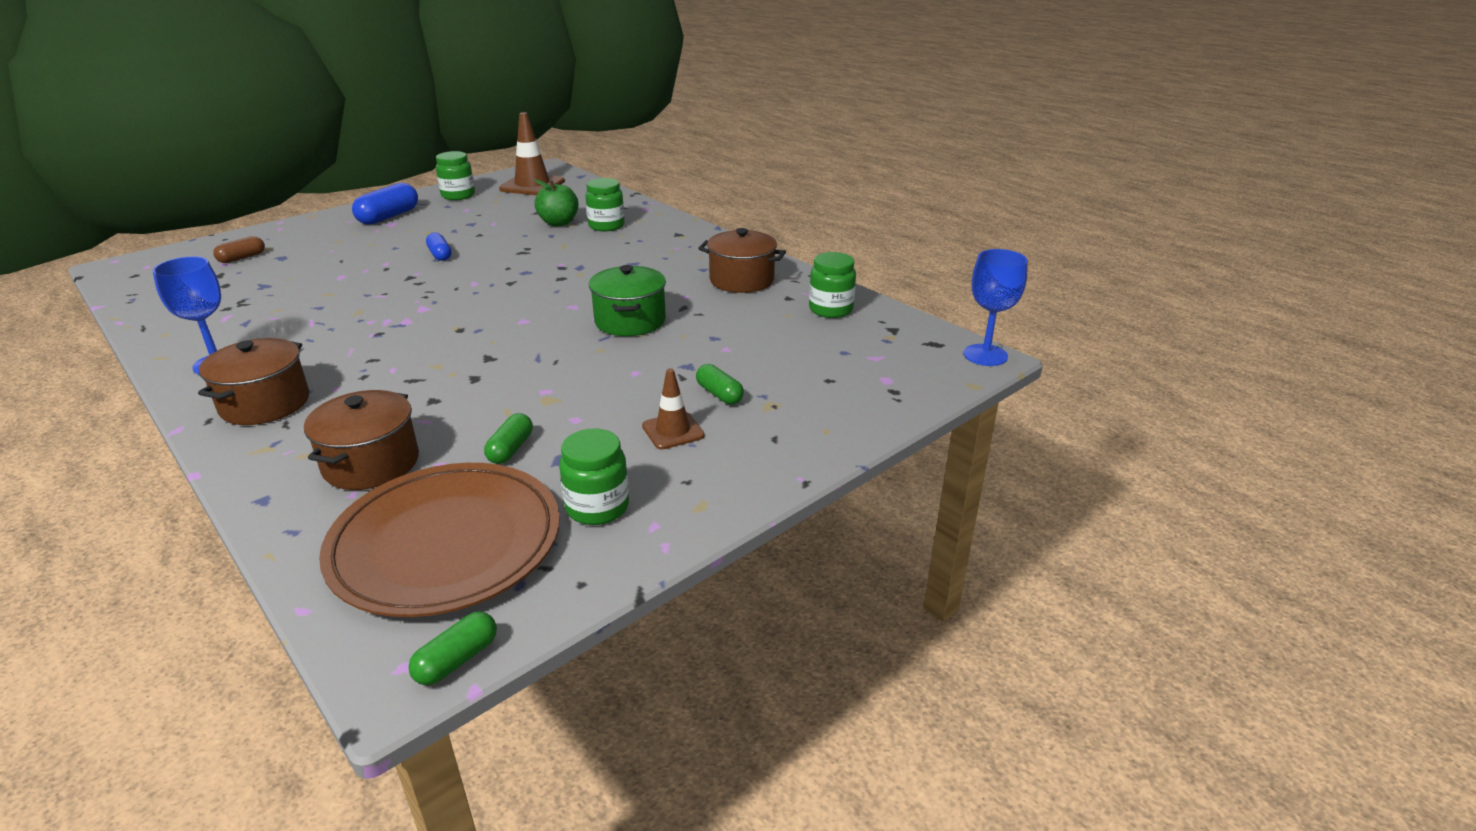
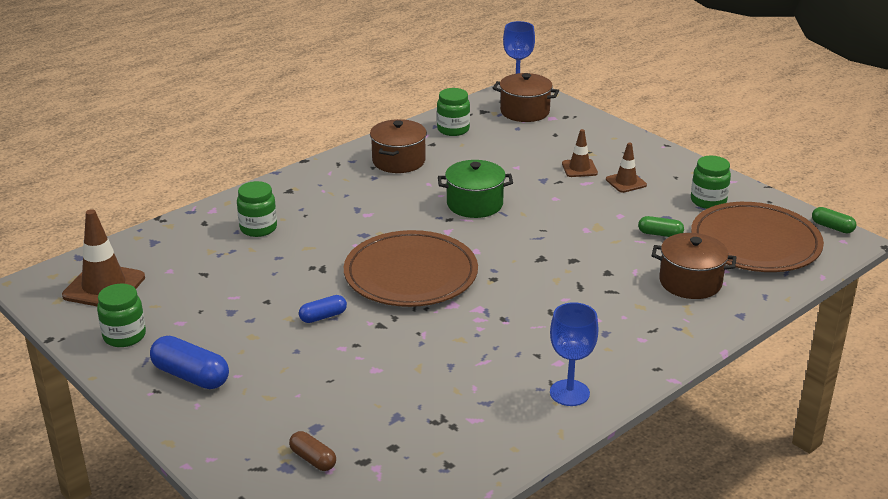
camera: 90 degrees left, 0 degrees up
brown pot [198,338,309,425] -> brown pot moved to [493,73,559,122]
green apple [534,179,579,227] -> none
green capsule [696,364,744,405] -> brown traffic cone [562,129,598,177]
none -> brown plate [344,230,478,307]

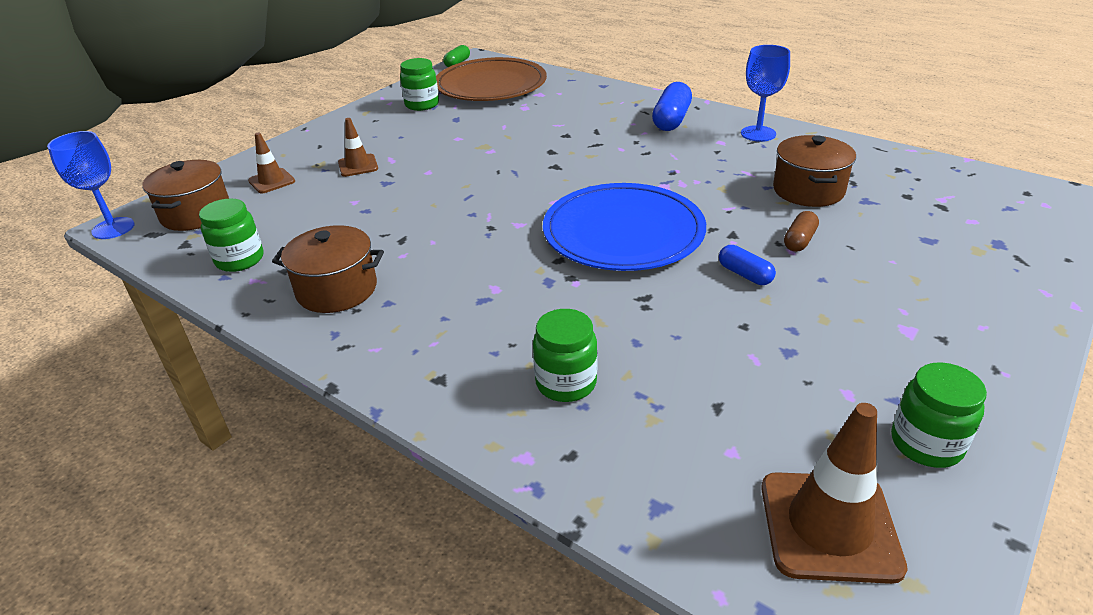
camera: 100 degrees left, 5 degrees up
blue capsule [150,336,229,389] -> blue capsule moved to [652,82,692,131]
brown capsule [289,431,336,471] -> brown capsule moved to [784,211,819,252]
brown plate [344,230,478,307] -> blue plate [543,183,706,271]
green pot [438,160,513,218] -> none
brown traffic cone [606,143,647,193] -> brown traffic cone moved to [248,132,295,193]
green capsule [638,216,684,237] -> none
brown pot [652,233,737,299] -> brown pot moved to [773,135,856,207]

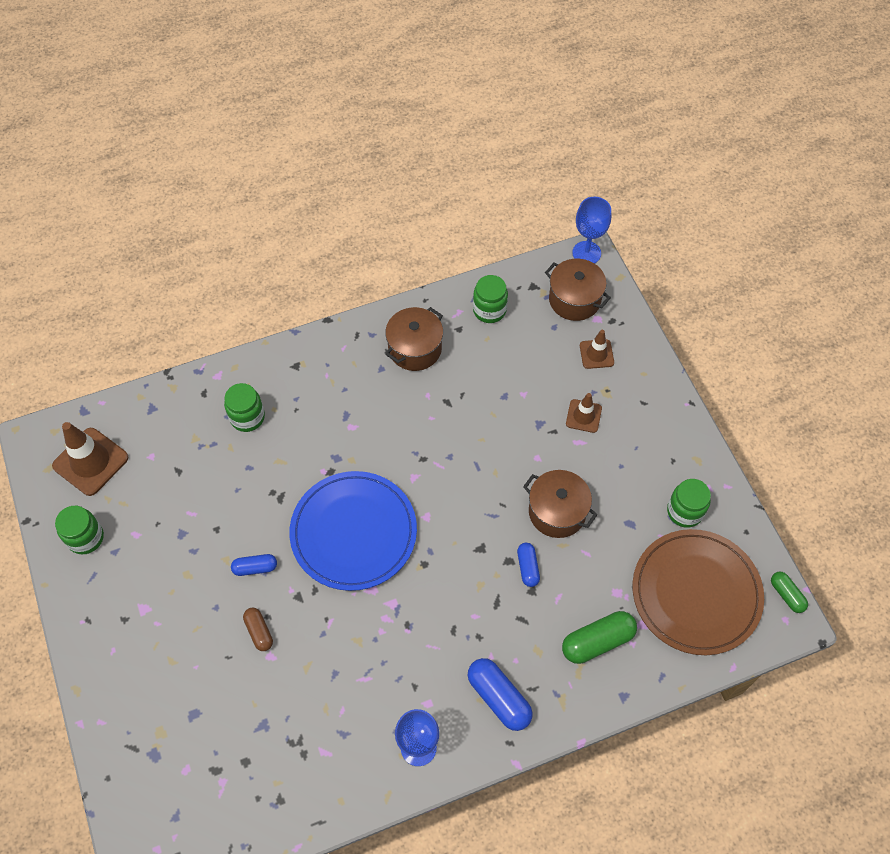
camera: 120 degrees right, 25 degrees up
brown pot [773,135,856,207] -> brown pot moved to [523,470,597,538]
none -> blue capsule [517,543,540,587]
none -> green capsule [562,611,637,664]

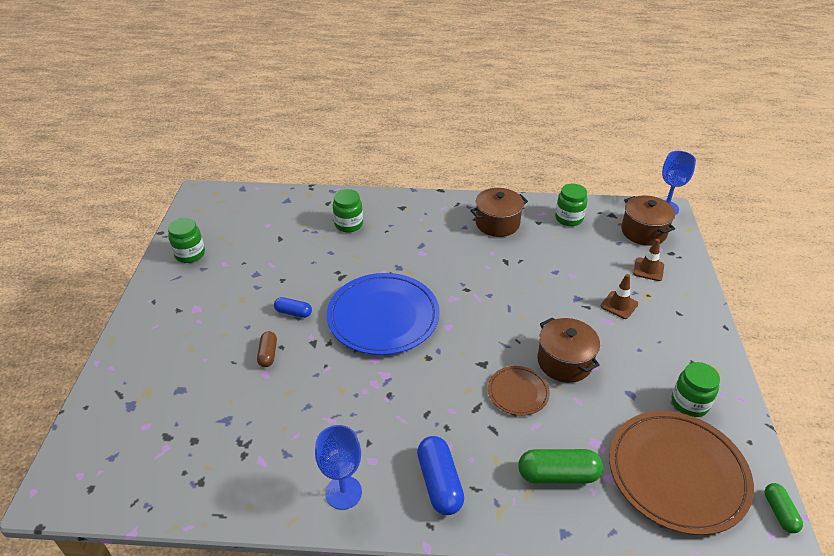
camera: 25 degrees right, 20 degrees down
brown traffic cone [52,422,128,496] -> none
blue capsule [517,543,540,587] -> brown plate [488,366,550,416]

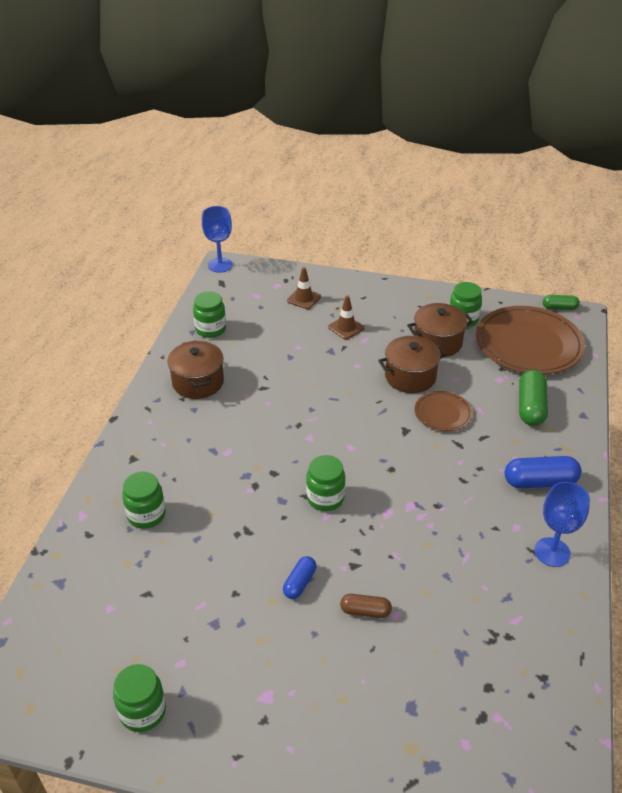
camera: 80 degrees left, 0 degrees up
blue plate [327,273,440,355] -> green jar [306,455,345,511]
brown pot [621,195,675,246] -> brown pot moved to [407,303,473,357]

